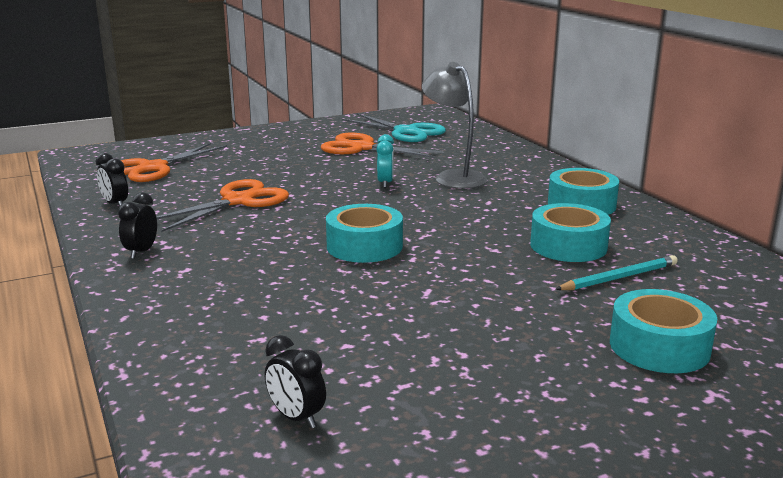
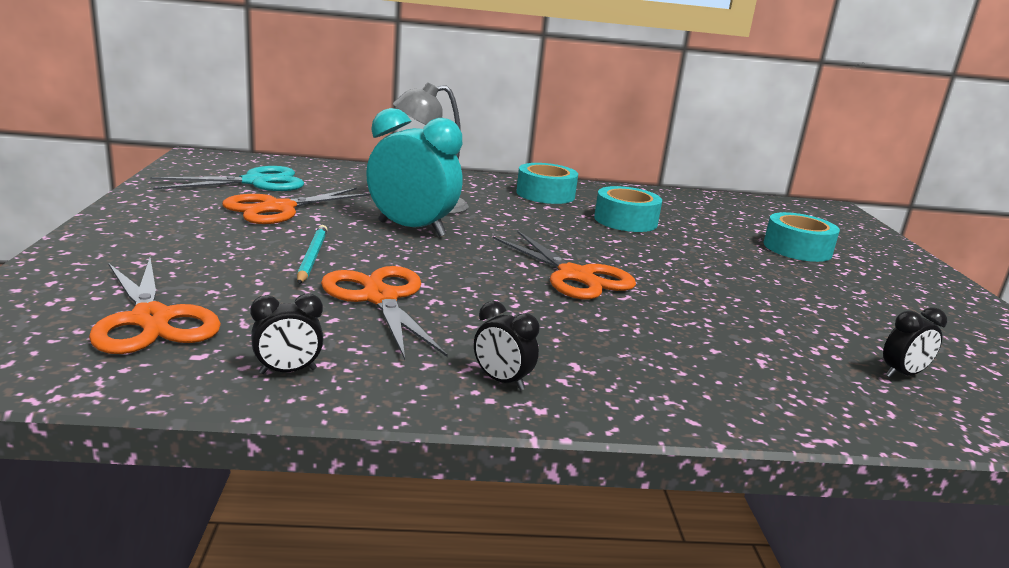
camera: 70 degrees left, 0 degrees up
turquoise tape [326,204,403,263] -> orange scissors [493,231,636,299]
turquoise clock [376,134,394,188] -> turquoise clock [366,108,463,237], size x2.15
turquoise pencil [555,255,678,290] -> turquoise pencil moved to [297,225,328,284]

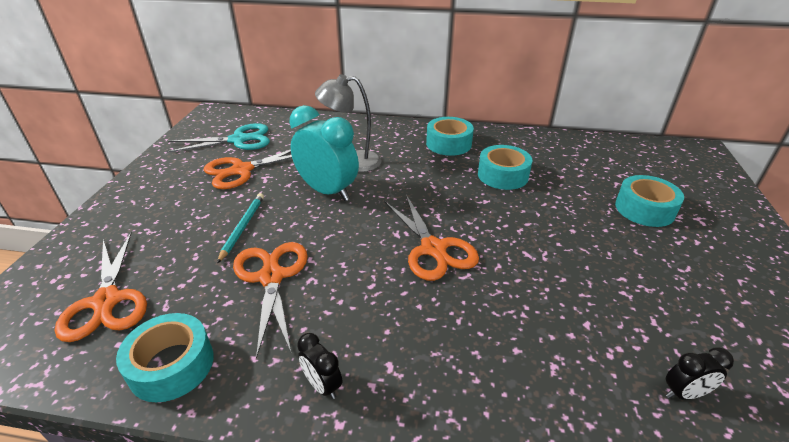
camera: 15 degrees right, 15 degrees up
black clock [250,293,324,374] -> turquoise tape [116,313,214,402]

